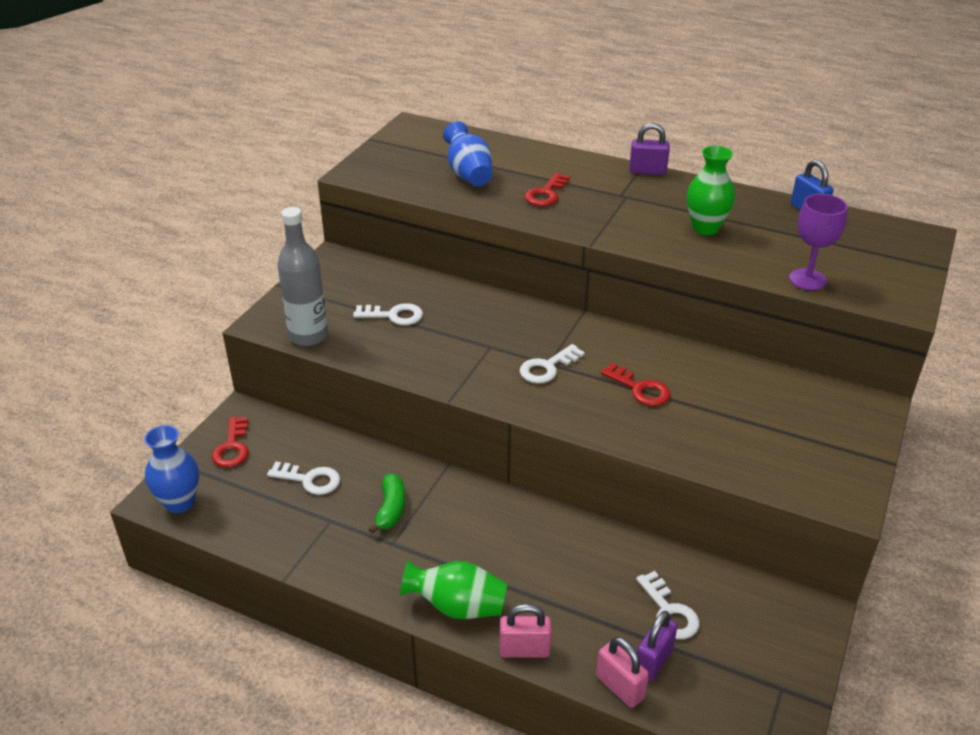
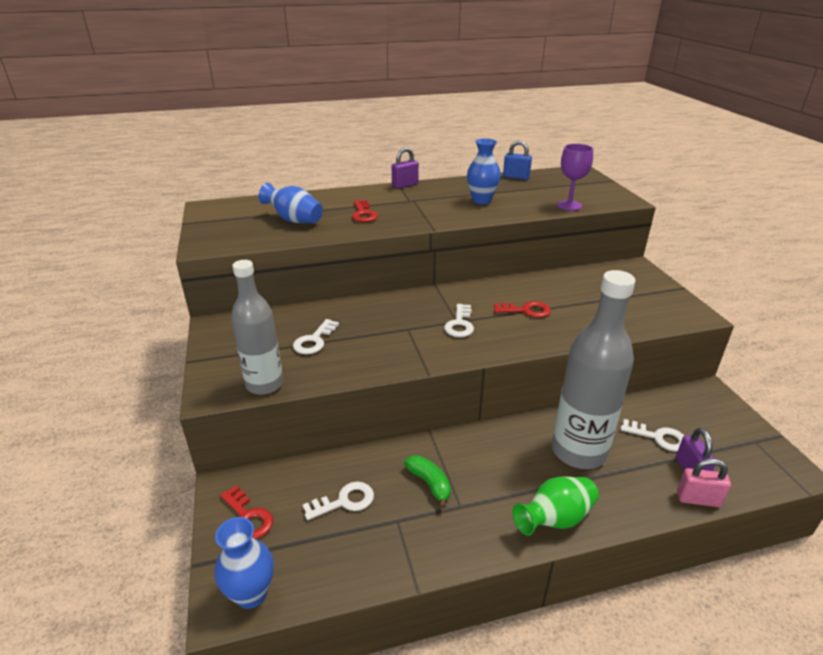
camera: 40 degrees left, 5 degrees down
white key [353,303,423,325] -> white key turned 150 degrees clockwise [293,319,339,354]
pink padlock [500,604,552,658] -> none
green vase [687,146,735,235] -> blue vase [467,138,501,204]
none -> grey bottle [552,270,636,469]

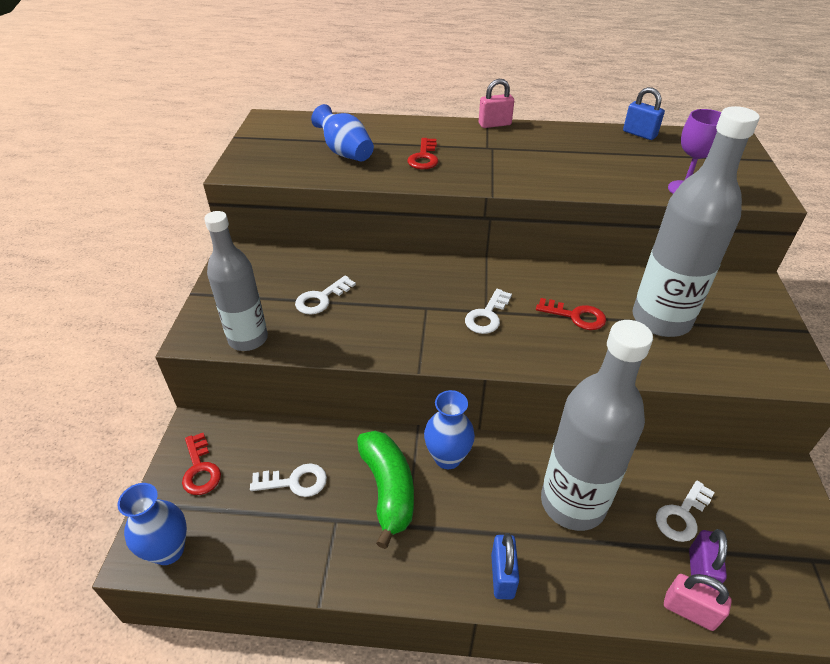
camera: 20 degrees right, 10 degrees up
purple padlock [392,147,419,189] -> pink padlock [479,79,514,128]
green banana [404,455,451,509] -> green banana [357,431,414,549], size x1.65
blue vase [467,138,501,204] -> blue vase moved to [424,390,475,469]
green vase [512,477,599,536] -> blue padlock [491,533,519,599]
white key [621,419,684,451] -> white key turned 90 degrees clockwise [656,480,715,542]
none -> grey bottle [632,106,760,337]

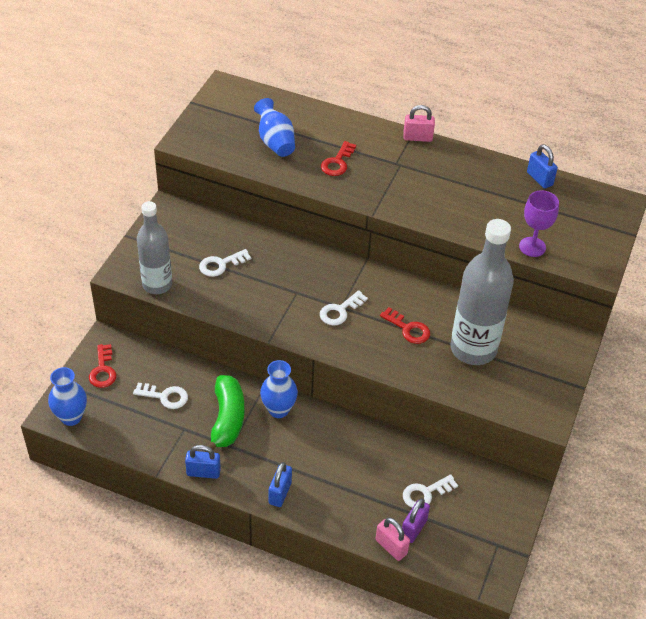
camera: 15 degrees right, 5 degrees up
grey bottle [541,320,653,531] -> none
none -> blue padlock [185,445,221,479]

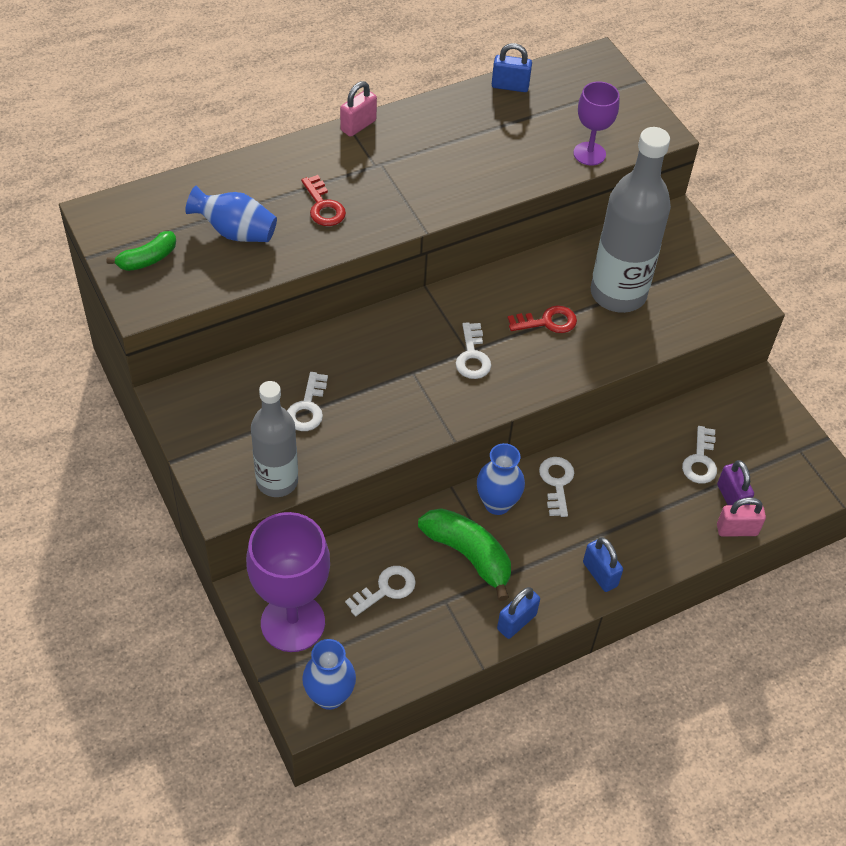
camera: 50 degrees left, 5 degrees up
red key [89,344,116,388] -> purple goblet [246,512,330,652]
none -> green banana [107,231,176,271]
none -> white key [539,457,574,517]

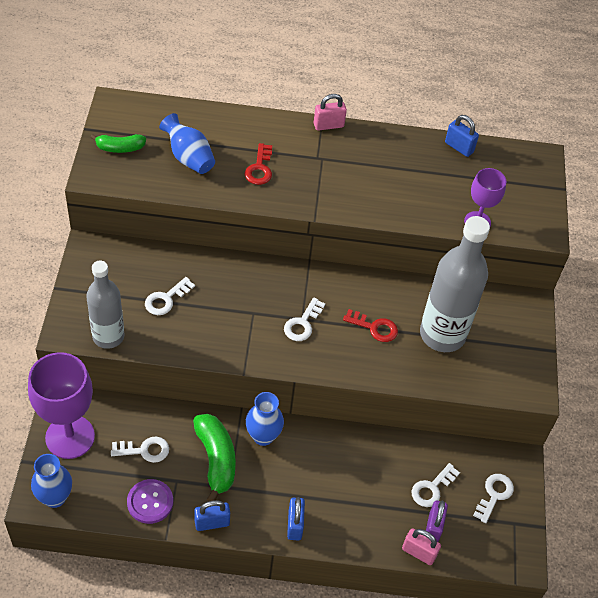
camera: 30 degrees right, 0 degrees up
white key [539,457,574,517] -> white key moved to [473,474,514,523]
none -> purple button [127,479,173,524]

